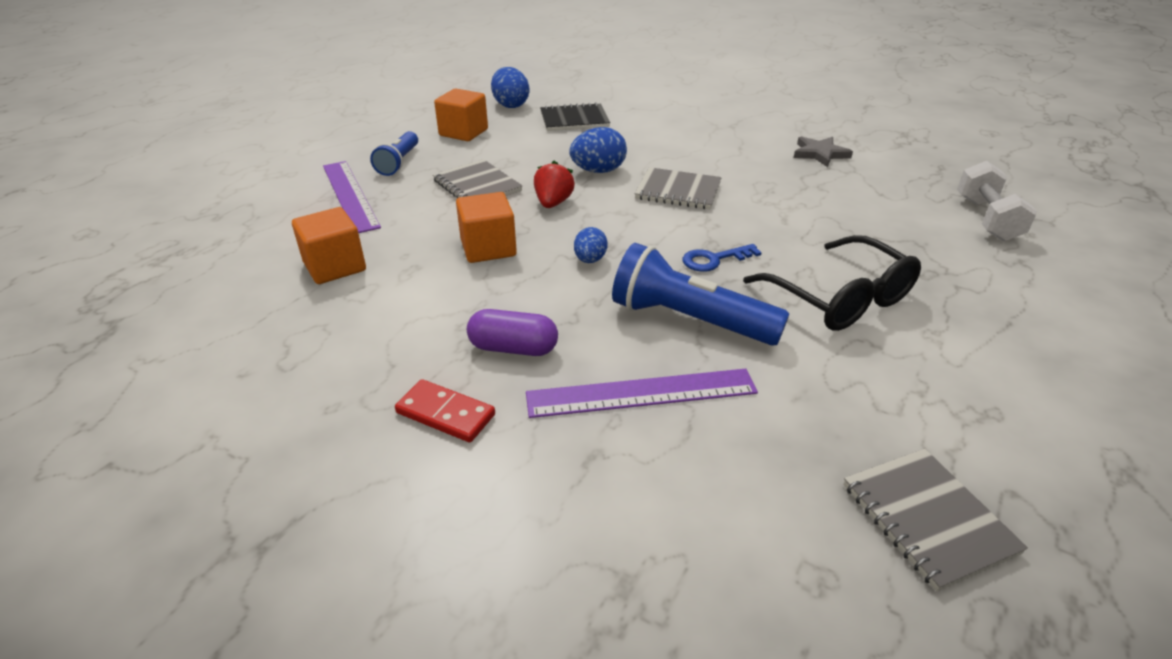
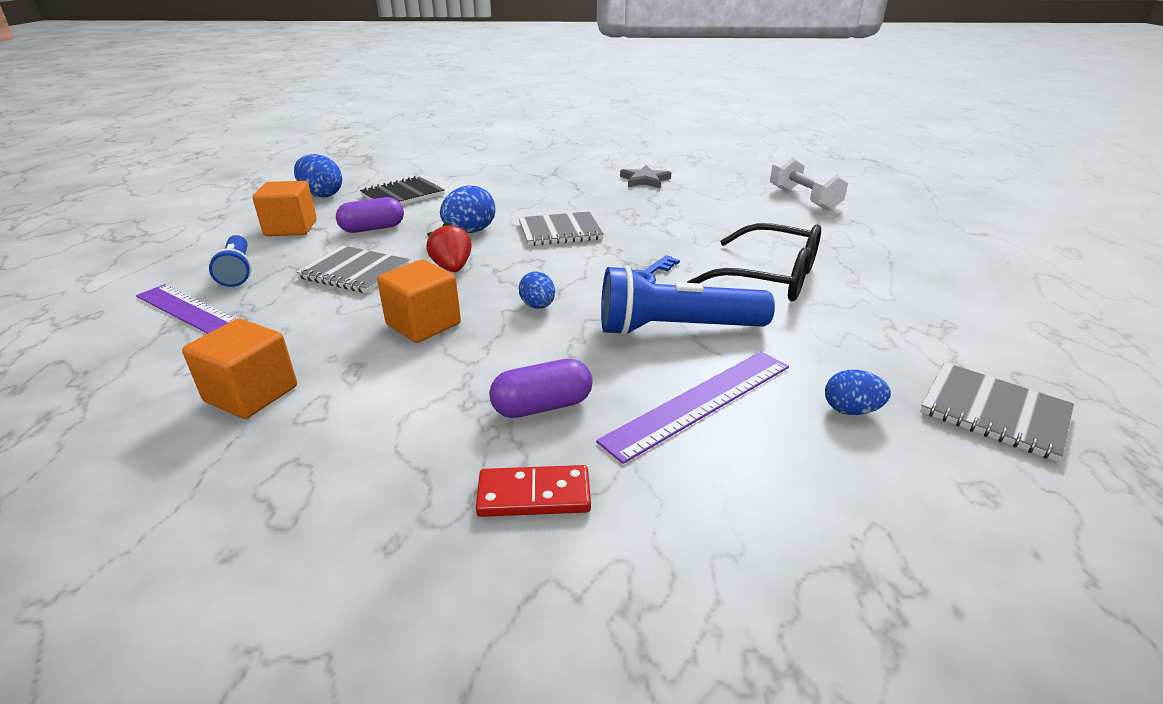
camera: 30 degrees left, 5 degrees down
none -> purple capsule [336,197,404,233]
none -> blue egg [825,370,891,415]

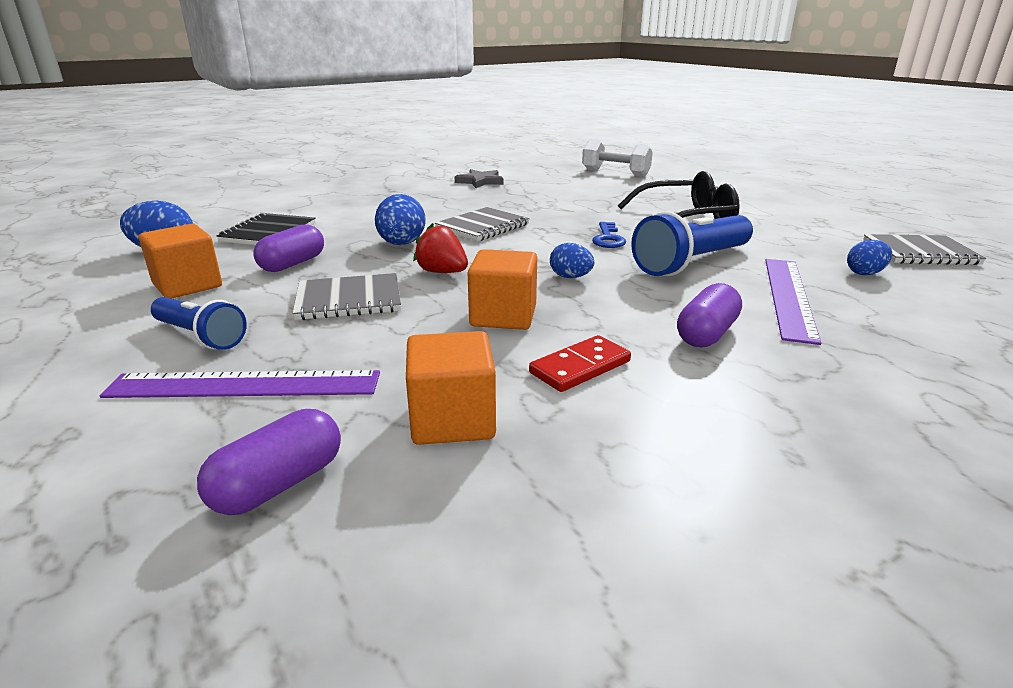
camera: 35 degrees left, 5 degrees down
red domino [476,465,591,517] -> red domino moved to [529,335,631,392]
none -> purple capsule [197,409,341,515]

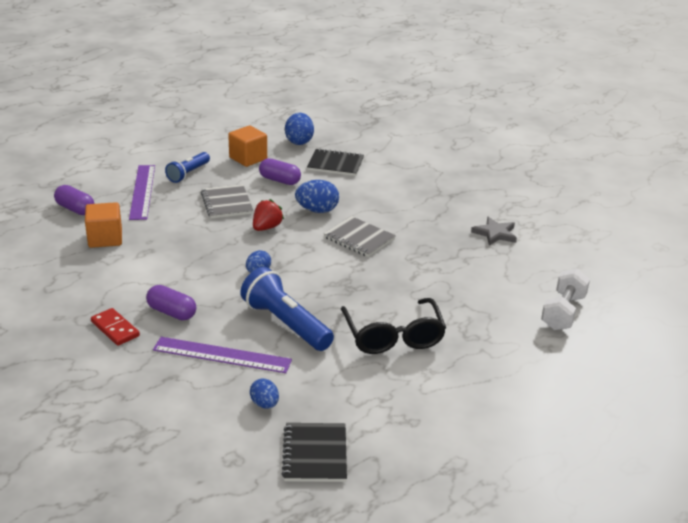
camera: 85 degrees right, 5 degrees up
orange cube [468,249,537,330] -> none
red domino [529,335,631,392] -> red domino moved to [91,308,140,346]
blue key [592,222,626,248] -> none
grey notebook [863,234,986,265] -> black notebook [282,423,347,482]

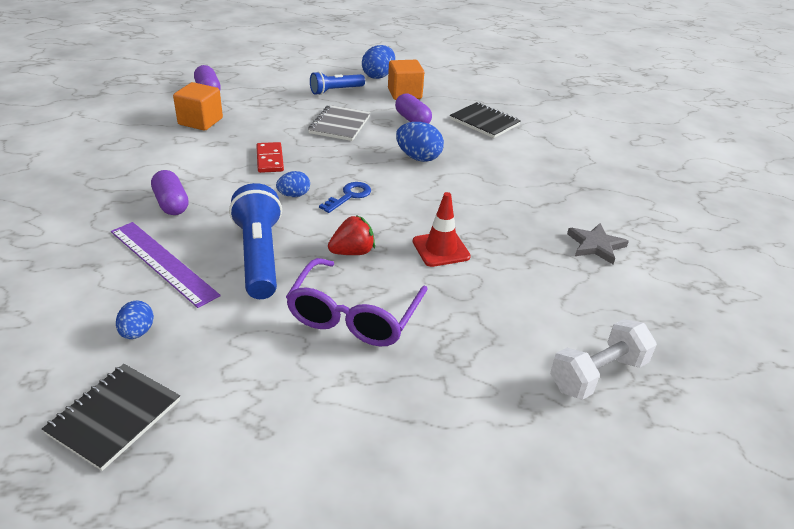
camera: 30 degrees right, 5 degrees up
red domino [91,308,140,346] -> red domino moved to [256,142,284,173]
purple ruler [129,165,155,220] -> none
red strawberry [253,199,284,231] -> red strawberry moved to [328,215,375,255]
blue egg [285,113,314,145] -> blue egg moved to [362,45,395,79]
grey notebook [323,216,396,257] -> none
black glasses [341,298,446,354] -> purple glasses [286,258,428,346]
none -> blue key [319,182,371,213]
none -> red traffic cone [413,192,471,267]

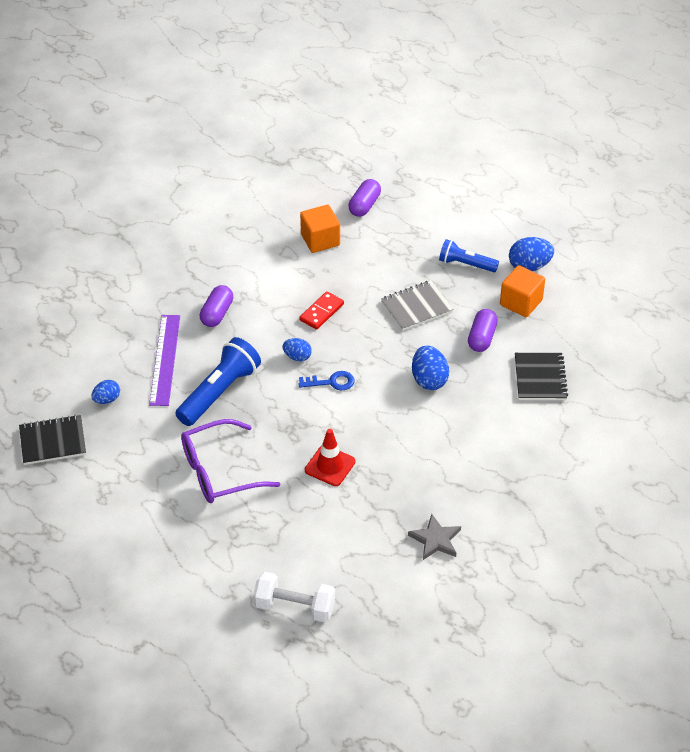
camera: 50 degrees right, 10 degrees up
red strawberry [328,215,375,255] -> none

